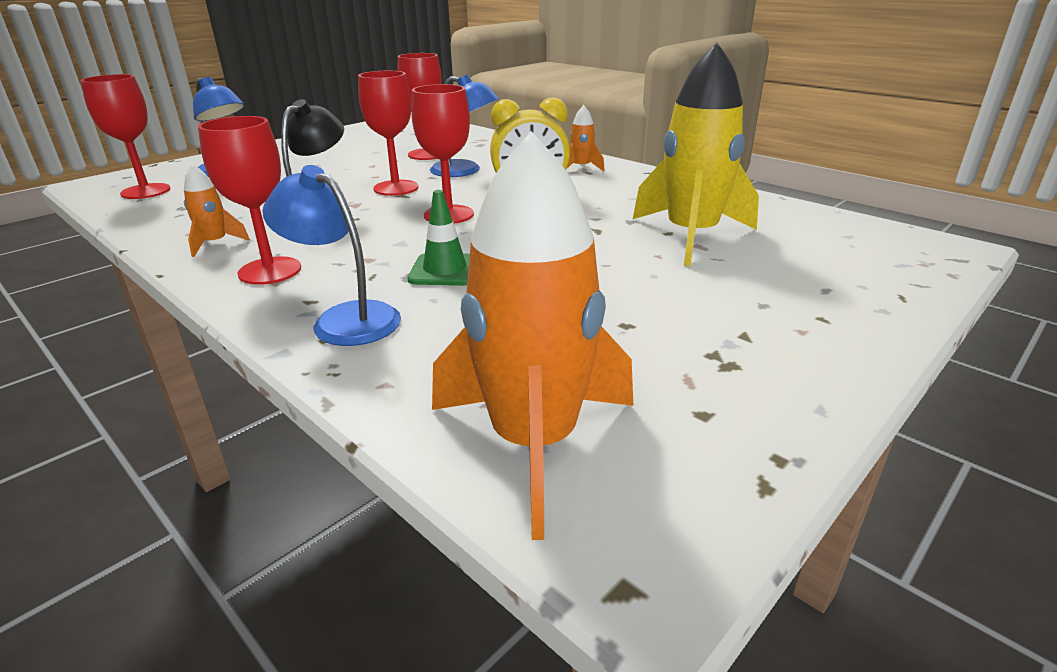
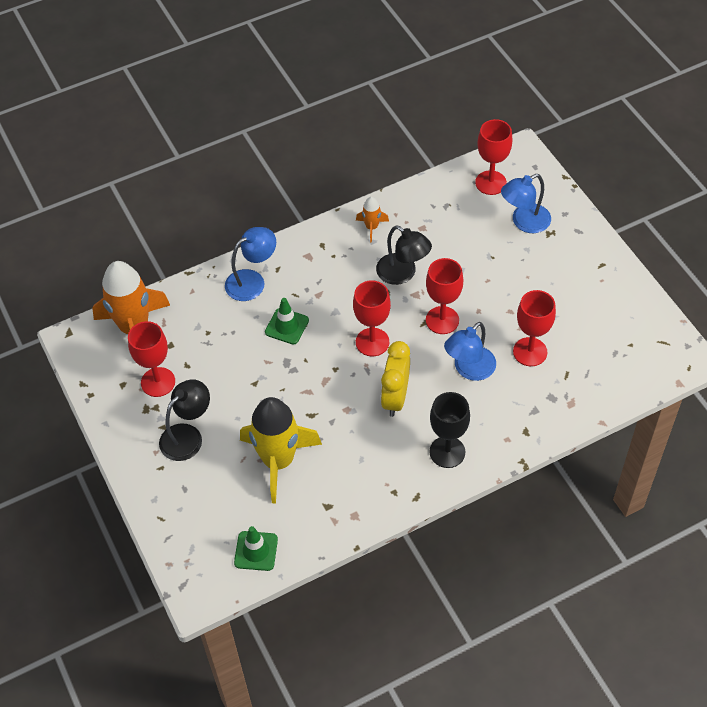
camera: 110 degrees right, 25 degrees up
red goblet [198,116,301,285] -> red goblet moved to [128,321,175,397]
orange rocket [567,105,605,171] -> black goblet [429,392,470,468]
none -> black lamp [159,379,210,461]
none -> green traffic cone [234,526,278,571]

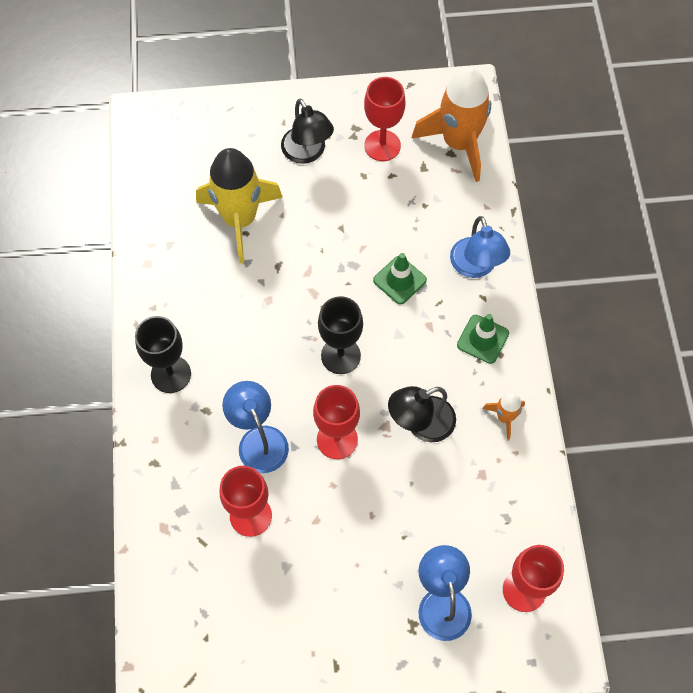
camera: 110 degrees right, 10 degrees up
green traffic cone [234,526,278,571] -> green traffic cone moved to [457,314,509,364]
red goblet [353,280,391,356] -> black goblet [318,296,363,374]
yellow clock [381,341,410,417] -> none

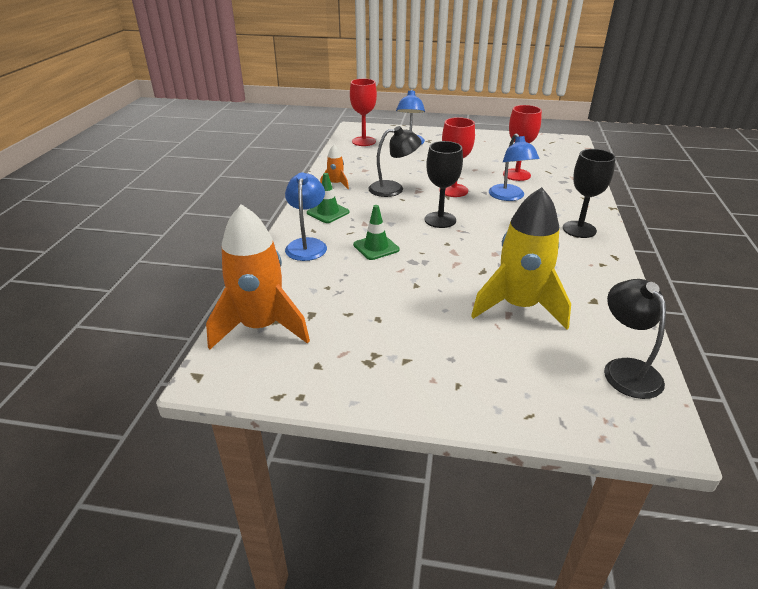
camera: 165 degrees left, 30 degrees down
black lamp [281,98,334,164] -> black lamp moved to [604,279,666,399]
red goblet [364,77,405,161] -> none

